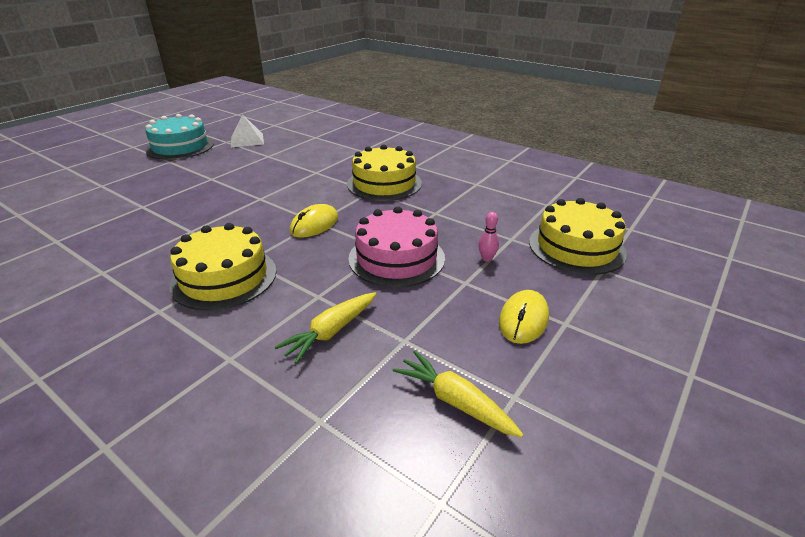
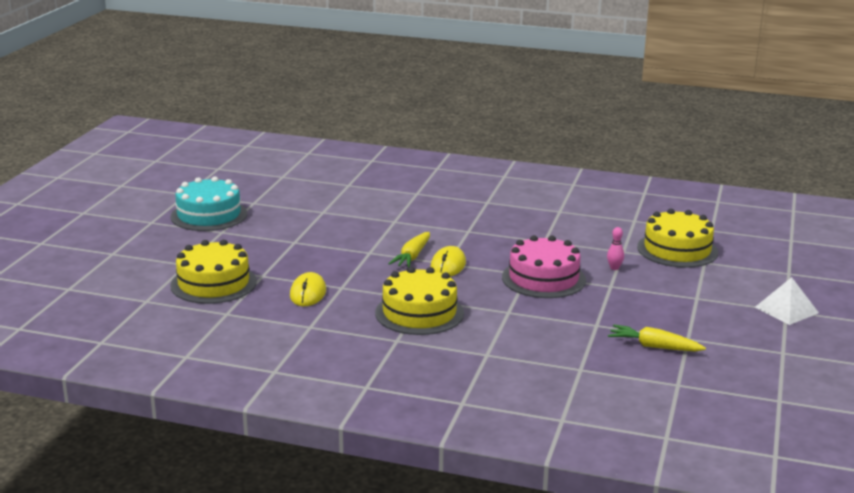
camera: 20 degrees left, 10 degrees down
white pyramid [231,114,264,147] -> white pyramid moved to [755,277,819,325]
yellow carrot [275,292,376,364] -> yellow carrot moved to [388,232,430,268]
yellow cake [347,144,422,201] -> yellow cake moved to [170,240,257,304]
yellow mouse [499,290,549,344] -> yellow mouse moved to [290,272,326,306]

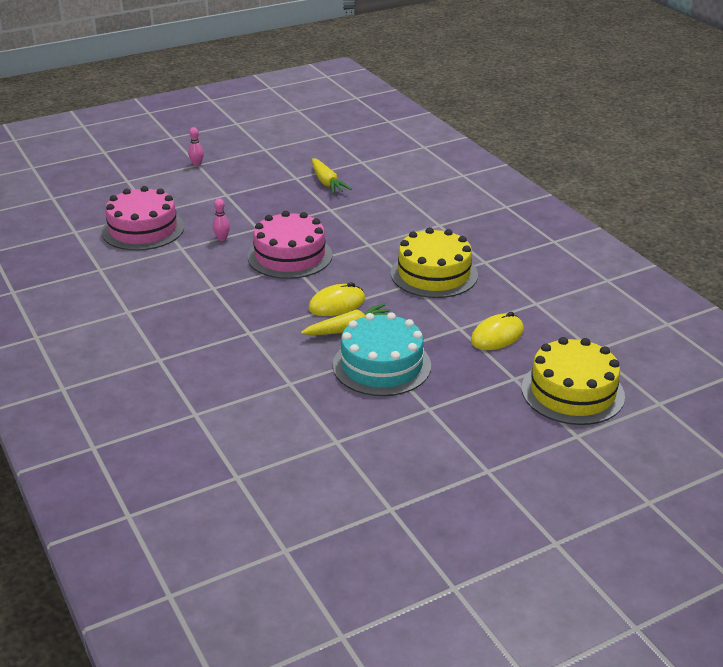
camera: 135 degrees left, 10 degrees up
turquoise cake [171,176,247,231] -> turquoise cake moved to [333,313,431,396]
yellow cake [637,209,718,268] -> pink cake [102,186,184,251]
white pyramid [755,277,819,325] -> pink bowling pin [188,127,204,166]

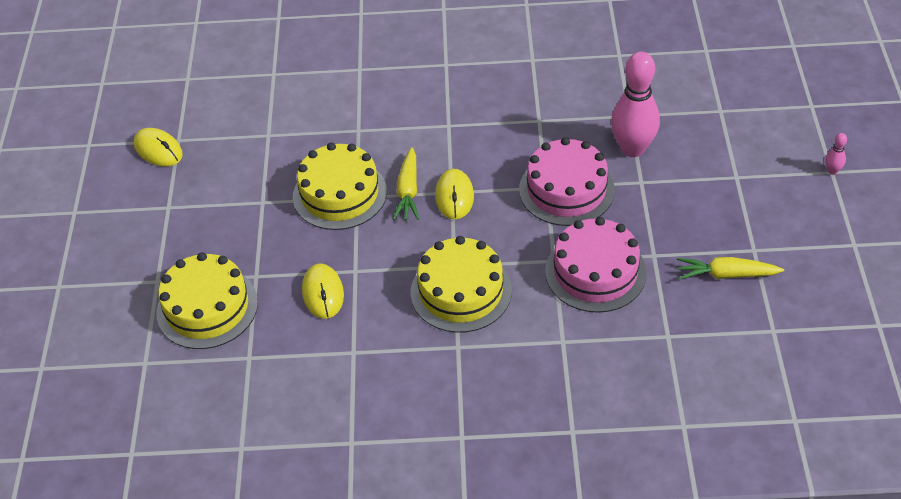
camera: 120 degrees right, 15 degrees up
pink cake [102,186,184,251] -> pink cake moved to [545,217,647,313]
pink bowling pin [213,198,230,241] -> pink bowling pin [611,52,660,157], size x2.46
turquoise cake [333,313,431,396] -> yellow cake [293,142,387,230]
none -> yellow mouse [134,128,183,166]

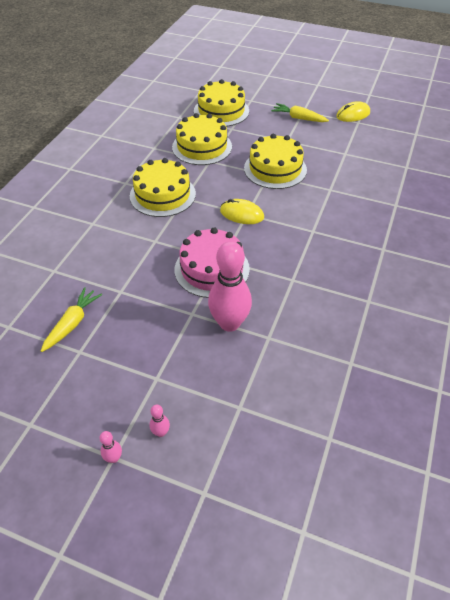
camera: 110 degrees right, 0 degrees up
yellow mouse [302,264,344,319] -> yellow cake [172,113,232,165]
yellow carrot [393,147,419,220] -> yellow carrot moved to [271,103,329,122]
pink cake [545,217,647,313] -> none
none -> pink bowling pin [149,405,170,437]

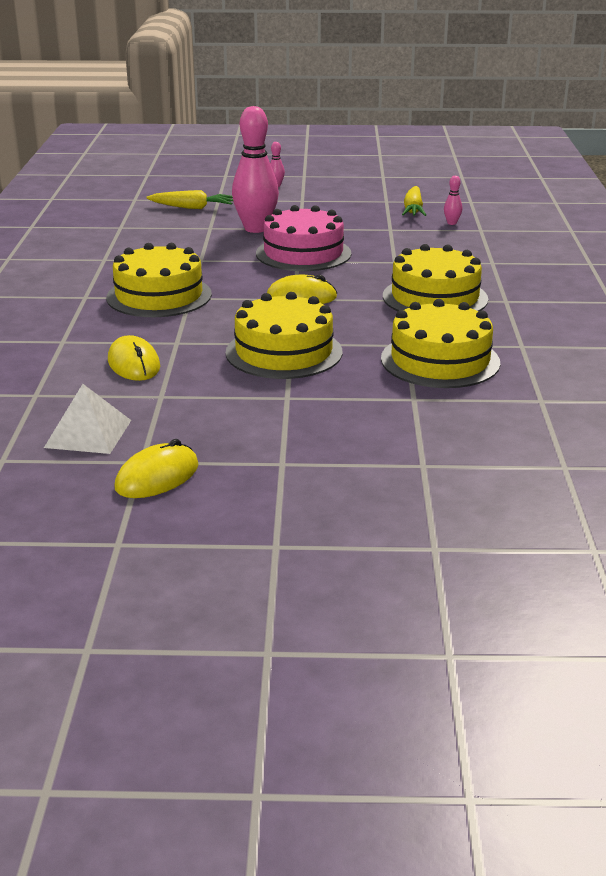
camera: 160 degrees right, 20 degrees down
pink bowling pin [100,431,122,463] -> pink bowling pin moved to [444,176,462,225]
yellow cake [194,79,249,127] -> yellow cake moved to [106,243,212,317]
yellow carrot [271,103,329,122] -> yellow carrot moved to [146,190,233,209]
none -> white pyramid [44,384,131,454]
none -> yellow mouse [108,335,160,381]

